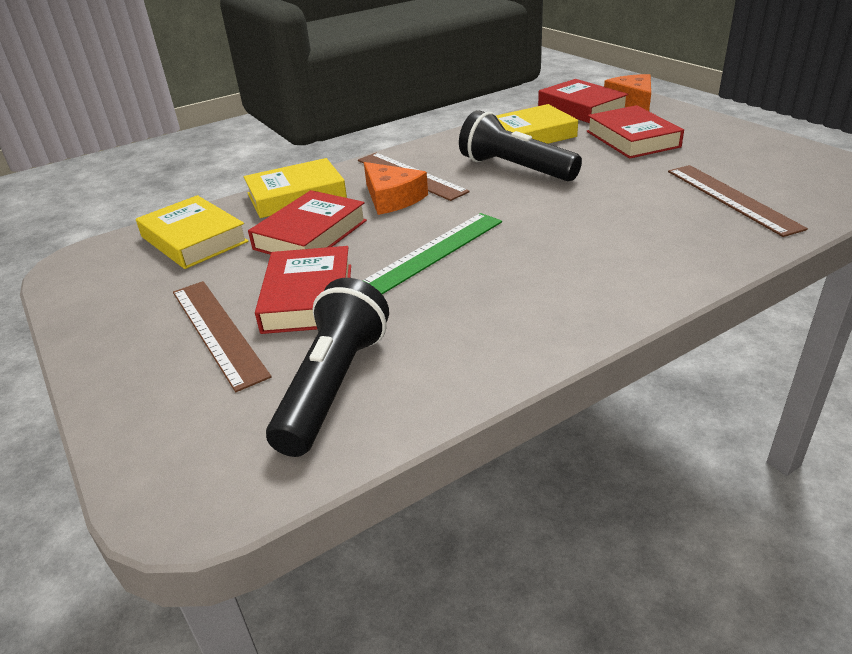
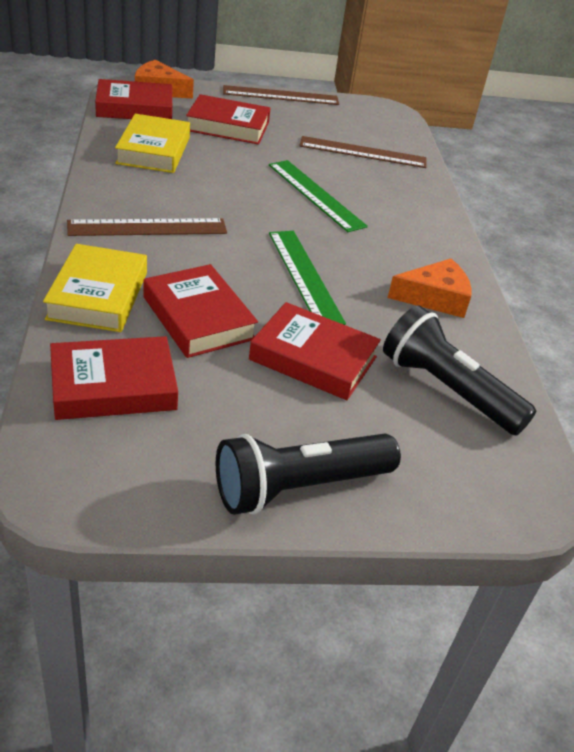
camera: 70 degrees left, 5 degrees up
yellow book [136,195,248,269] -> red book [50,336,178,420]
brown ruler [173,281,272,392] -> brown ruler moved to [223,85,339,105]
orange cheese [364,162,428,215] -> orange cheese moved to [388,259,472,318]
black flashlight [459,110,582,181] -> black flashlight moved to [216,434,401,515]
none -> green ruler [269,160,368,232]

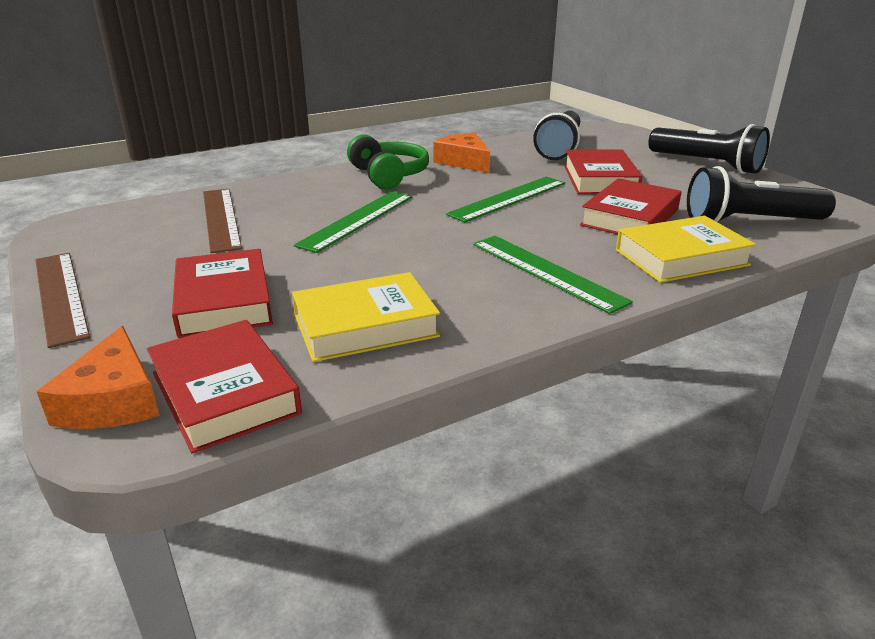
camera: 110 degrees left, 10 degrees down
red book [50,336,178,420] -> black flashlight [687,166,836,222]
brown ruler [67,218,227,236] -> green ruler [473,236,633,314]
none -> green headphones [347,135,429,189]

